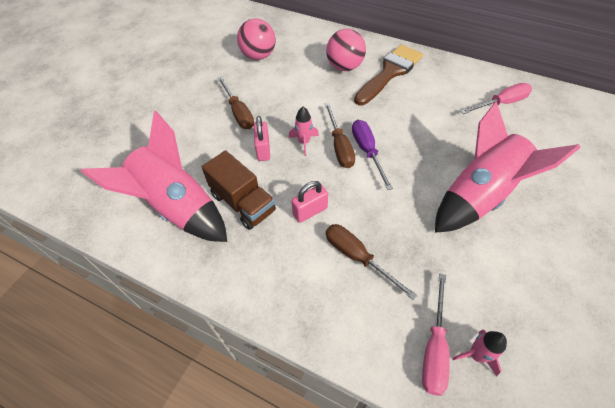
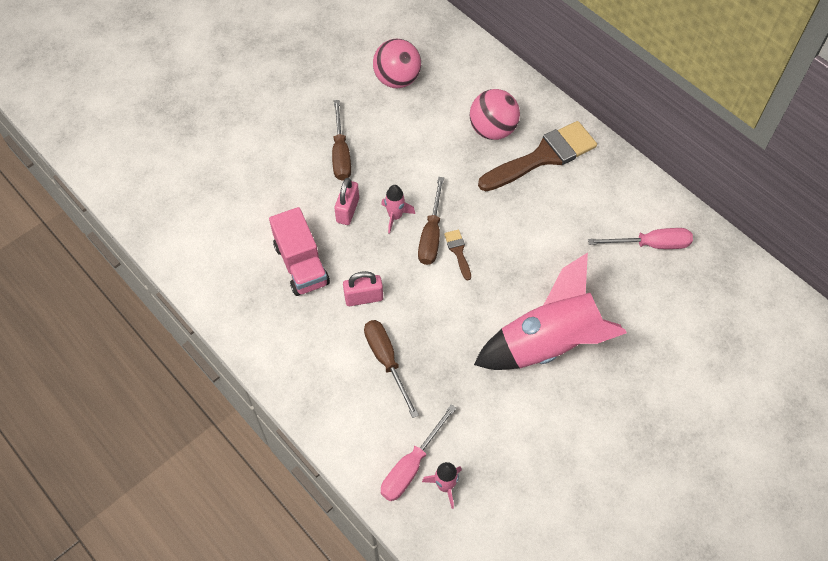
camera: 20 degrees right, 5 degrees up
pink rocket [81,111,227,242] -> none
brown truck [202,150,276,230] -> pink truck [269,207,330,296]
purple screwdriver [352,120,393,190] -> brown brush [444,230,471,281]

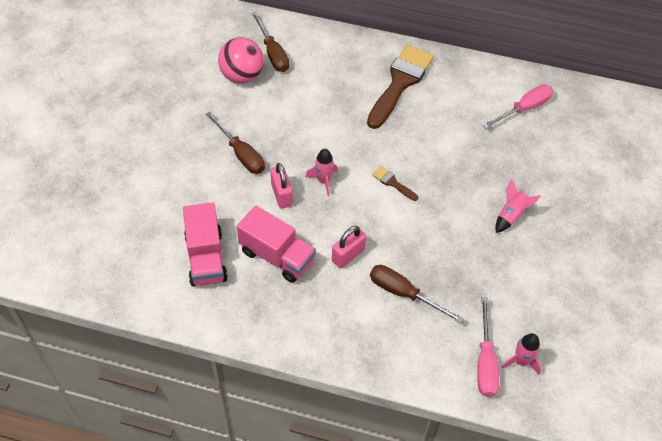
camera: 35 degrees left, 5 degrees down
brown screwdriver [418,177,444,265] -> brown screwdriver moved to [252,12,289,72]
pink ball [470,89,520,140] -> none
pink rocket [474,253,627,370] -> pink rocket [495,179,541,233], size x0.41
none -> pink truck [183,202,228,286]

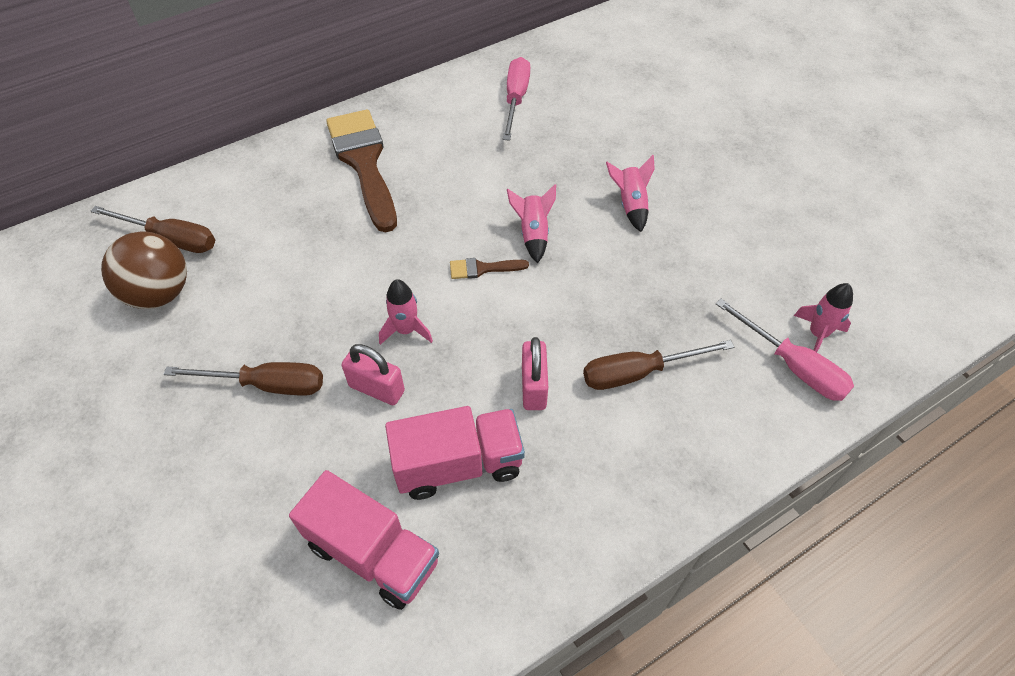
camera: 45 degrees left, 0 degrees up
pink ball [218,37,264,84] -> brown ball [101,232,187,309]
none -> pink rocket [507,184,556,263]

